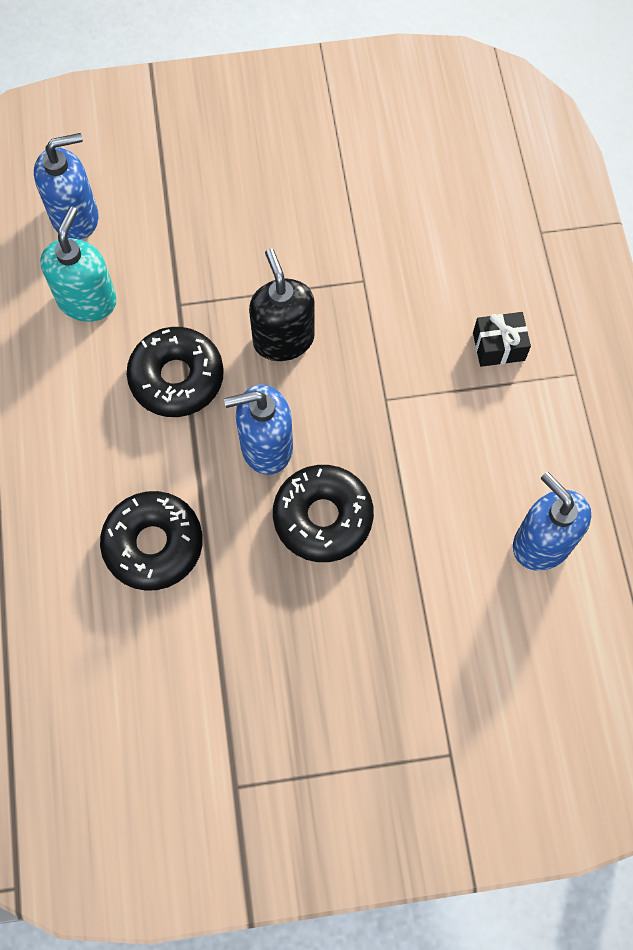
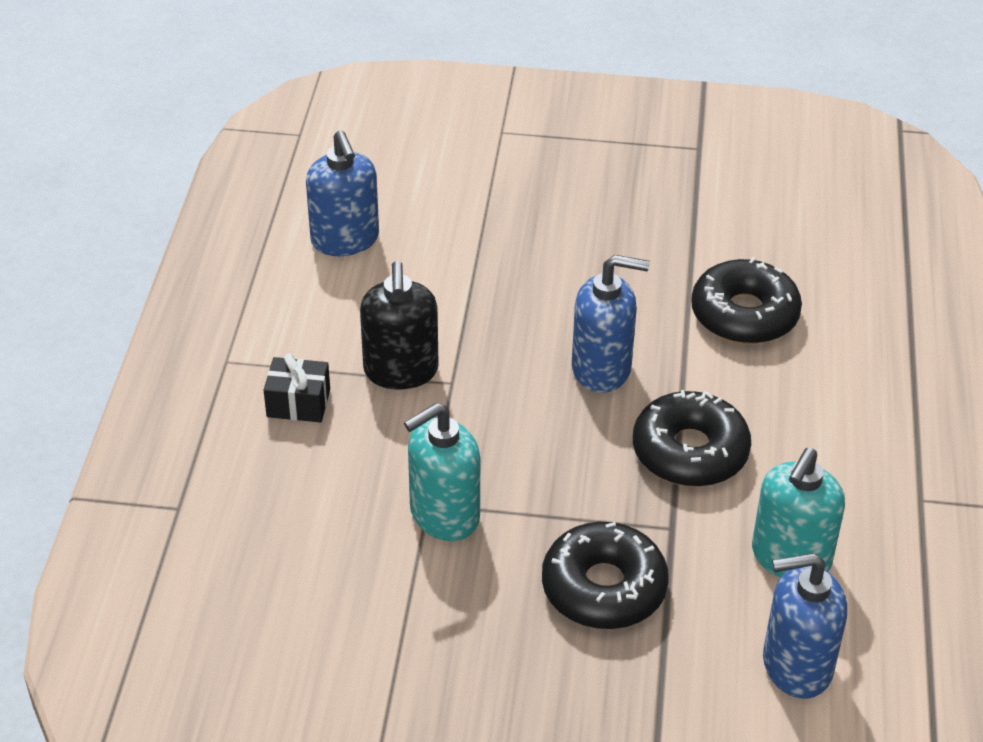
camera: 165 degrees left, 25 degrees down
black soap dispenser [249,248,315,361] -> black soap dispenser moved to [360,261,439,390]
black donut [273,465,374,562] -> black donut moved to [542,522,669,629]
none -> turquoise soap dispenser [404,402,480,541]

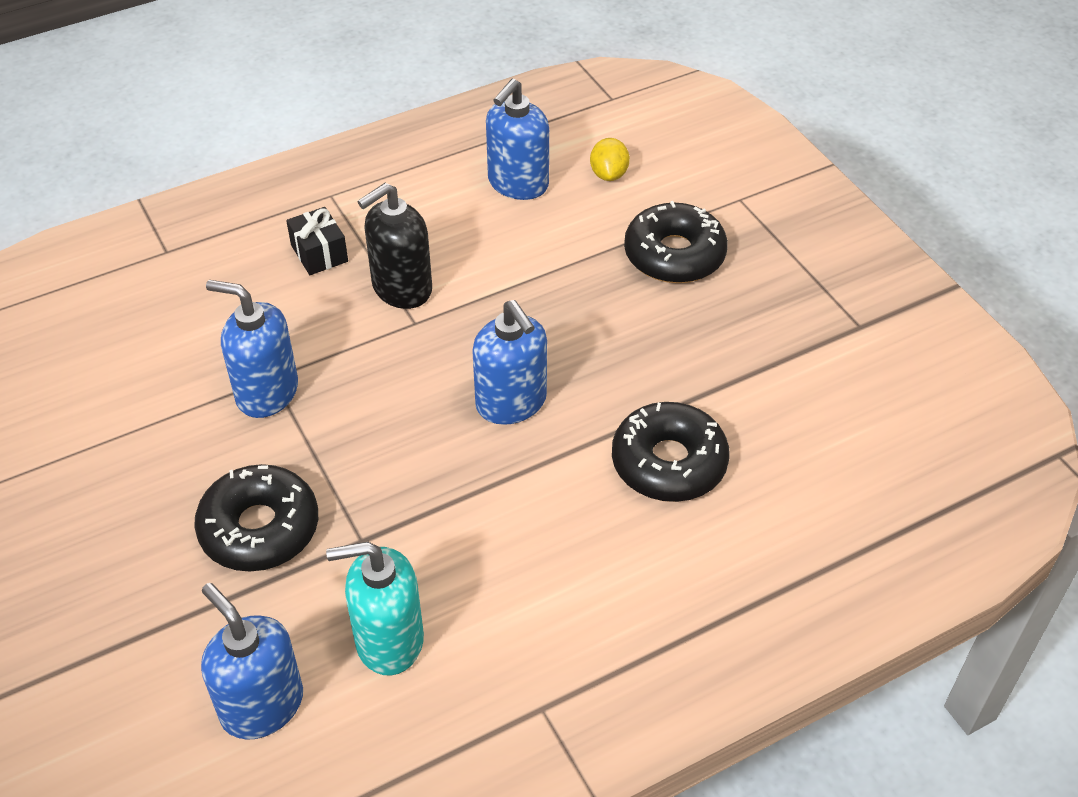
camera: 55 degrees right, 5 degrees up
turquoise soap dispenser [404,402,480,541] -> blue soap dispenser [206,280,298,418]
black donut [633,390,751,487] -> black donut moved to [624,201,728,283]
none -> yellow lemon [590,138,630,181]

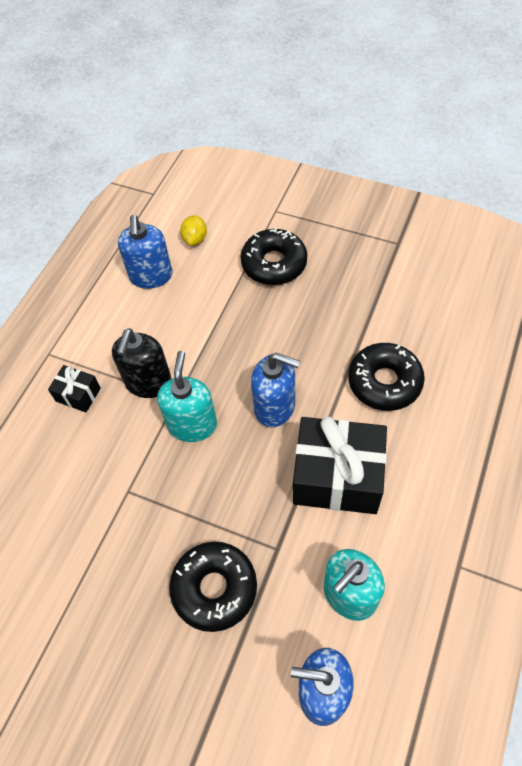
camera: 35 degrees left, 10 degrees up
blue soap dispenser [206,280,298,418] -> none
yellow lemon [590,138,630,181] -> yellow lemon turned 45 degrees clockwise [180,215,207,246]
none -> turquoise soap dispenser [157,351,217,442]
none -> black gift [293,417,387,514]

